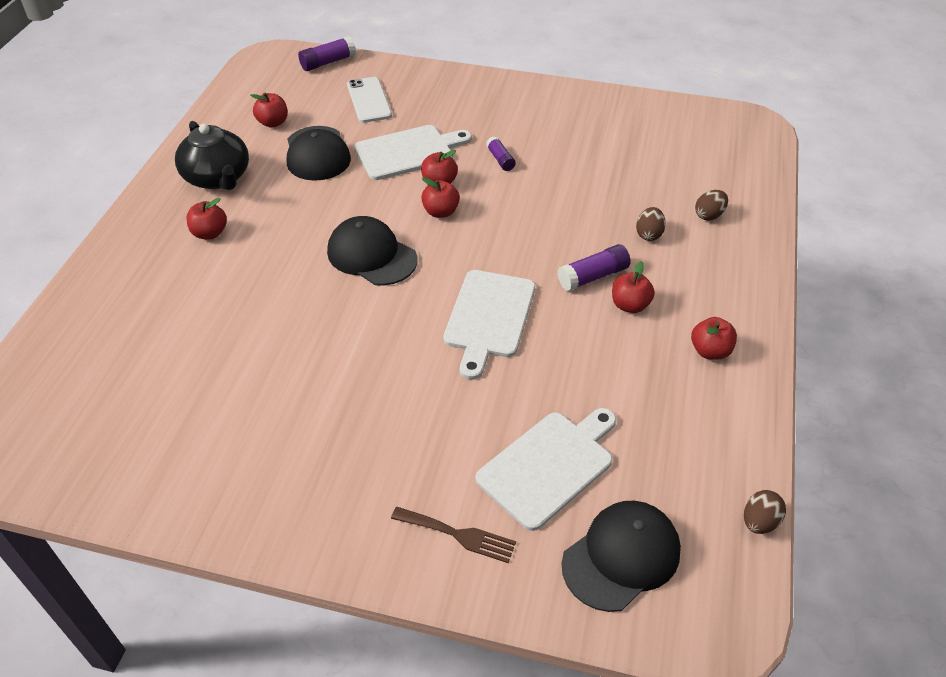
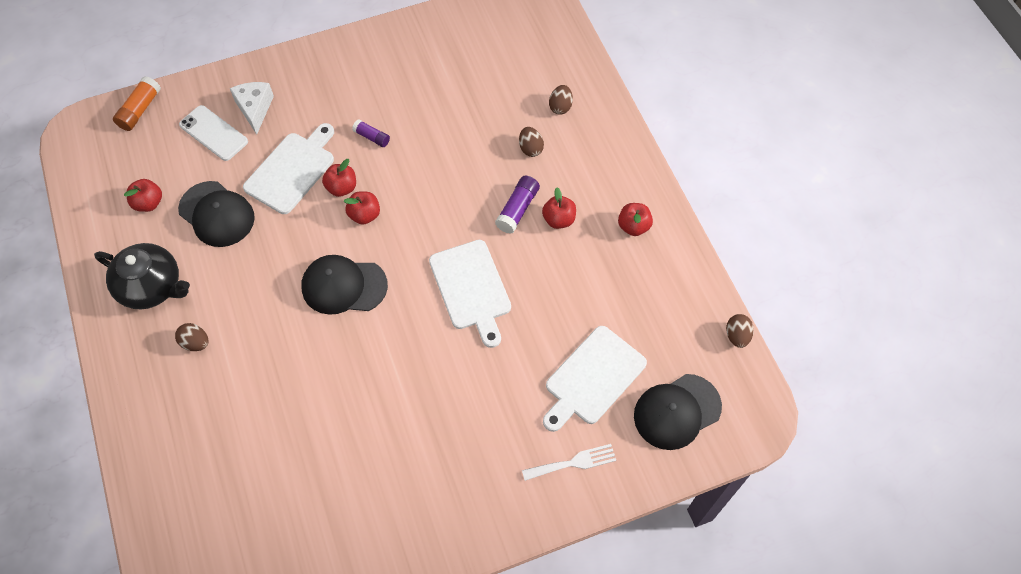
camera: 35 degrees left, 15 degrees up
red apple [187,198,227,239] -> brown egg [175,323,209,351]
purple glue stick [298,36,356,71] -> orange glue stick [113,76,161,131]
brown fork [391,507,516,563] -> white fork [522,444,616,481]
white cutting board [476,408,616,531] -> white cutting board turned 150 degrees counterclockwise [543,326,647,432]
black cap [561,501,681,612] -> black cap turned 135 degrees counterclockwise [634,374,722,450]
none -> white cheese [230,82,274,134]

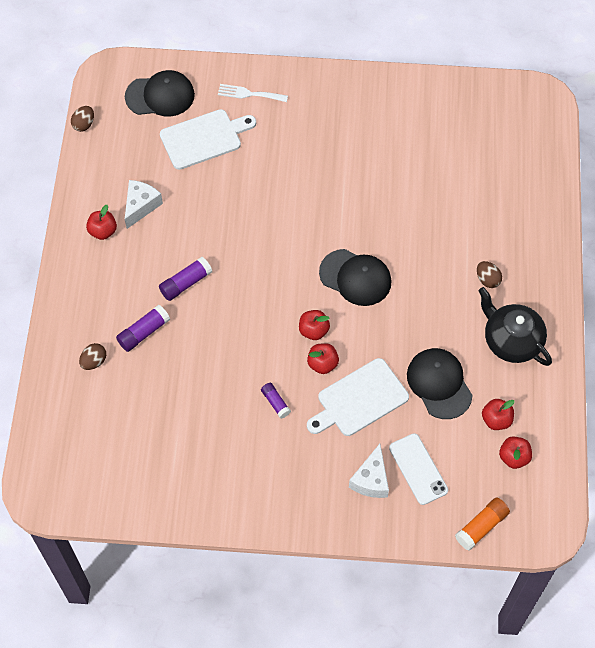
camera: 155 degrees left, 0 degrees up
white cutting board [429,240,511,348] -> none
brown egg [519,127,544,157] -> purple glue stick [116,305,170,352]
red apple [542,188,576,229] -> red apple moved to [499,436,532,469]
none -> white cheese [125,180,163,229]

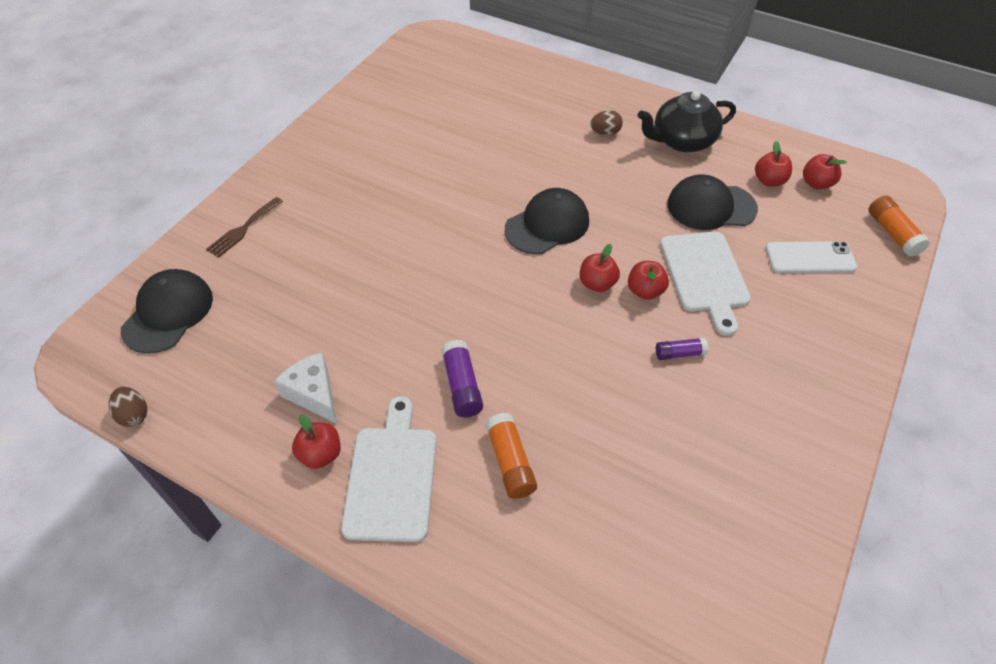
camera: 65 degrees left, 10 degrees down
brown egg [79,343,106,370] -> none
purple glue stick [116,305,170,352] -> orange glue stick [485,413,537,499]
white cutting board [160,109,256,170] -> white cutting board moved to [341,396,436,542]
white fork [218,84,288,102] -> brown fork [206,197,283,258]
white cheese [349,444,389,498] -> none

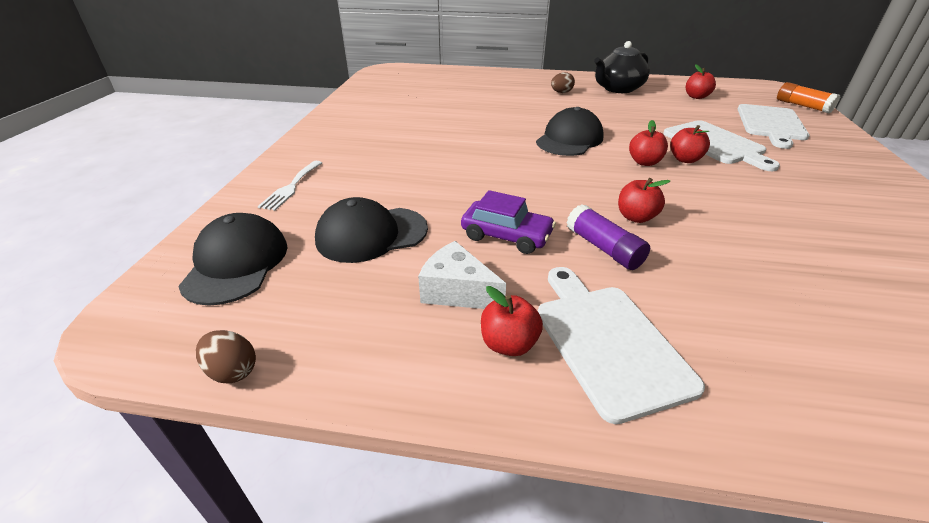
camera: 20 degrees left, 15 degrees down
brown fork [206,197,283,258] -> white fork [258,161,322,211]
orange glue stick [485,413,537,499] -> none
purple glue stick [656,337,708,360] -> none
black cap [667,174,758,230] -> black cap moved to [315,197,428,263]
white phone [765,241,857,273] -> white cutting board [738,104,810,149]
red apple [803,154,847,190] -> red apple moved to [618,178,670,223]
none -> purple car [461,190,556,254]

